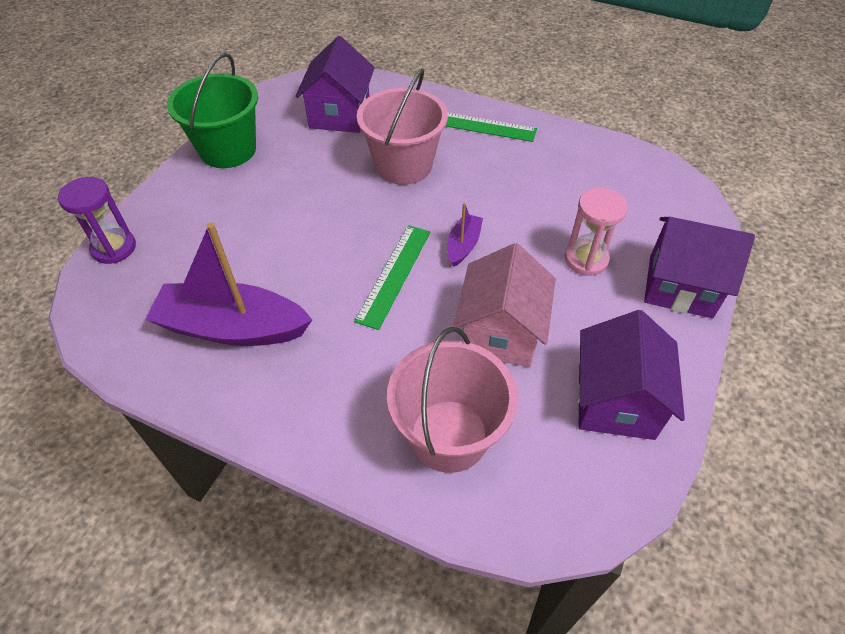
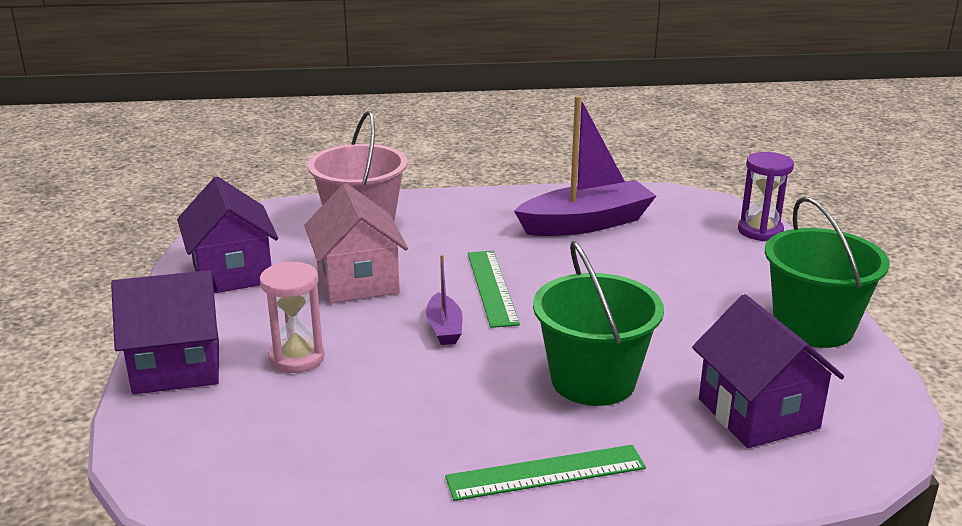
camera: 150 degrees right, 25 degrees down
pink bucket [357,68,448,185] -> green bucket [533,241,664,406]

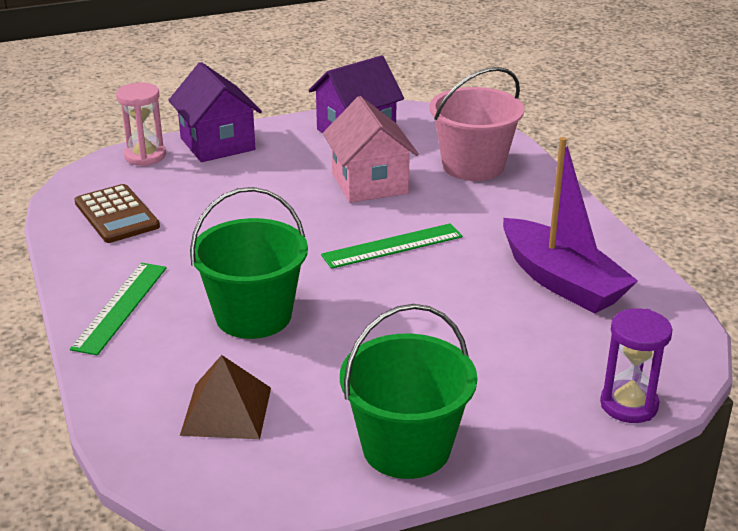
camera: 75 degrees right, 5 degrees up
pink hourglass [260,262,325,373] -> pink hourglass moved to [116,83,166,166]
pink house [304,183,408,304] -> pink house turned 75 degrees counterclockwise [323,96,419,203]
purple boat [426,255,462,345] -> none
green ruler [445,445,646,501] -> green ruler turned 45 degrees clockwise [70,263,167,355]
purple house [692,294,844,448] -> brown pyramid [180,355,271,439]
none -> brown calculator [75,184,160,243]

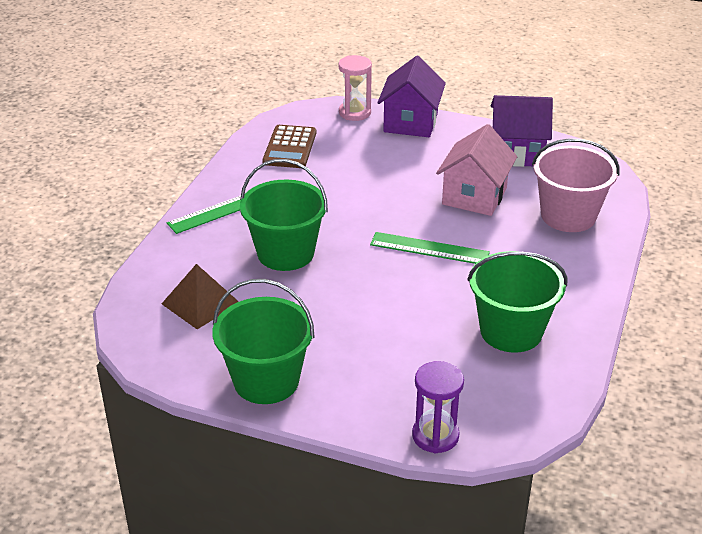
camera: 40 degrees right, 5 degrees up
purple boat [503,137,638,313] -> green bucket [467,251,567,353]

